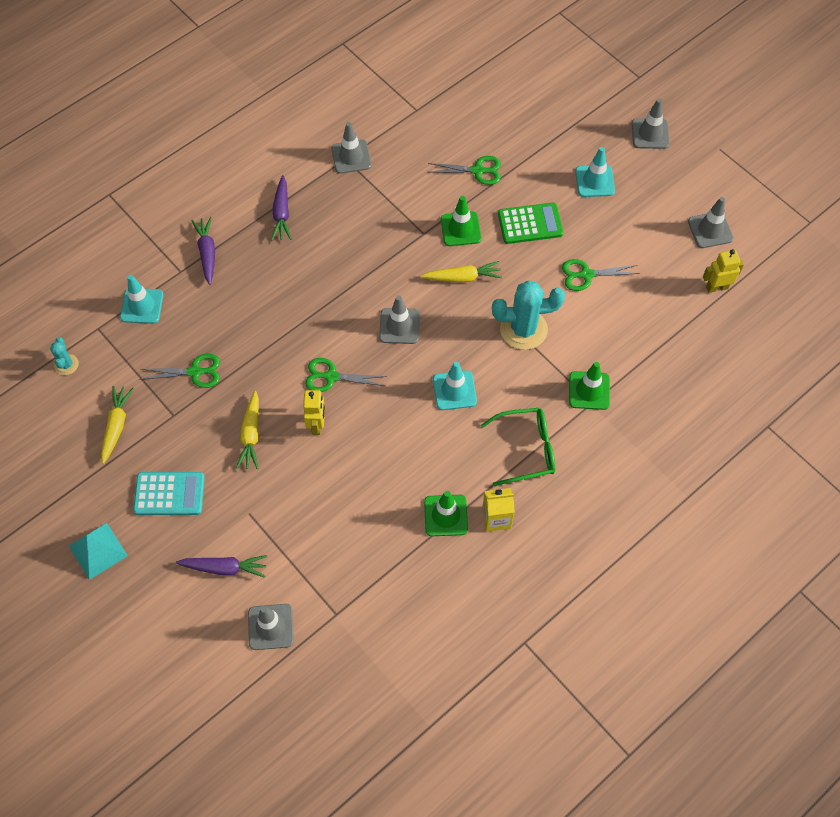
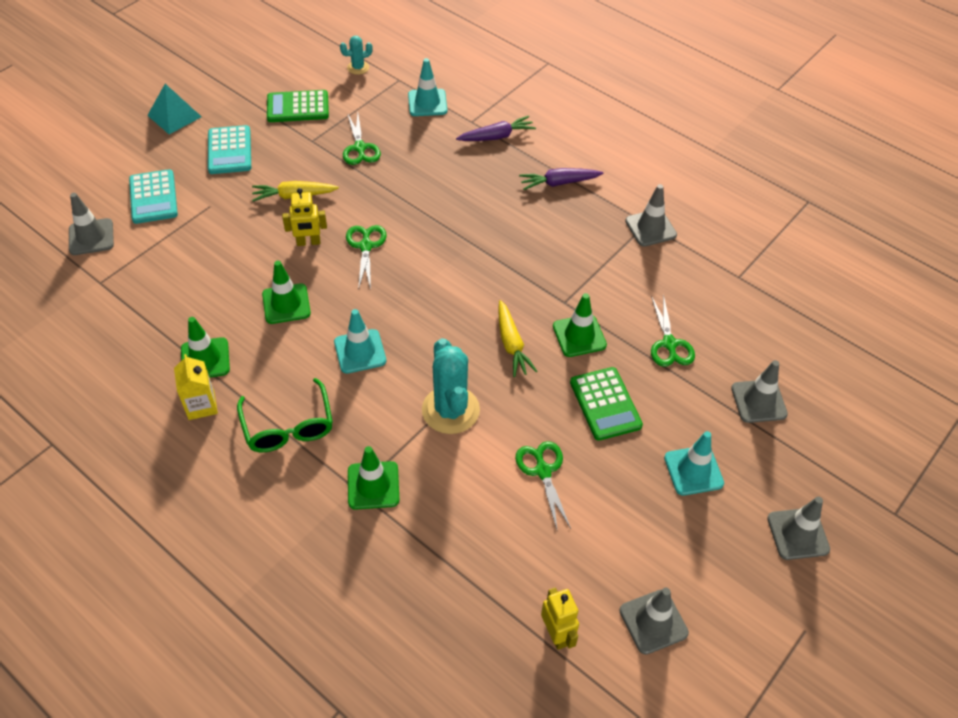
camera: 80 degrees right, 10 degrees down
yellow carrot [101,386,134,464] -> green calculator [267,90,329,122]
purple carrot [176,555,267,578] -> turquoise calculator [129,169,178,224]
grey traffic cone [379,295,420,344] -> grey traffic cone moved to [731,360,788,423]
none -> green traffic cone [262,261,311,324]

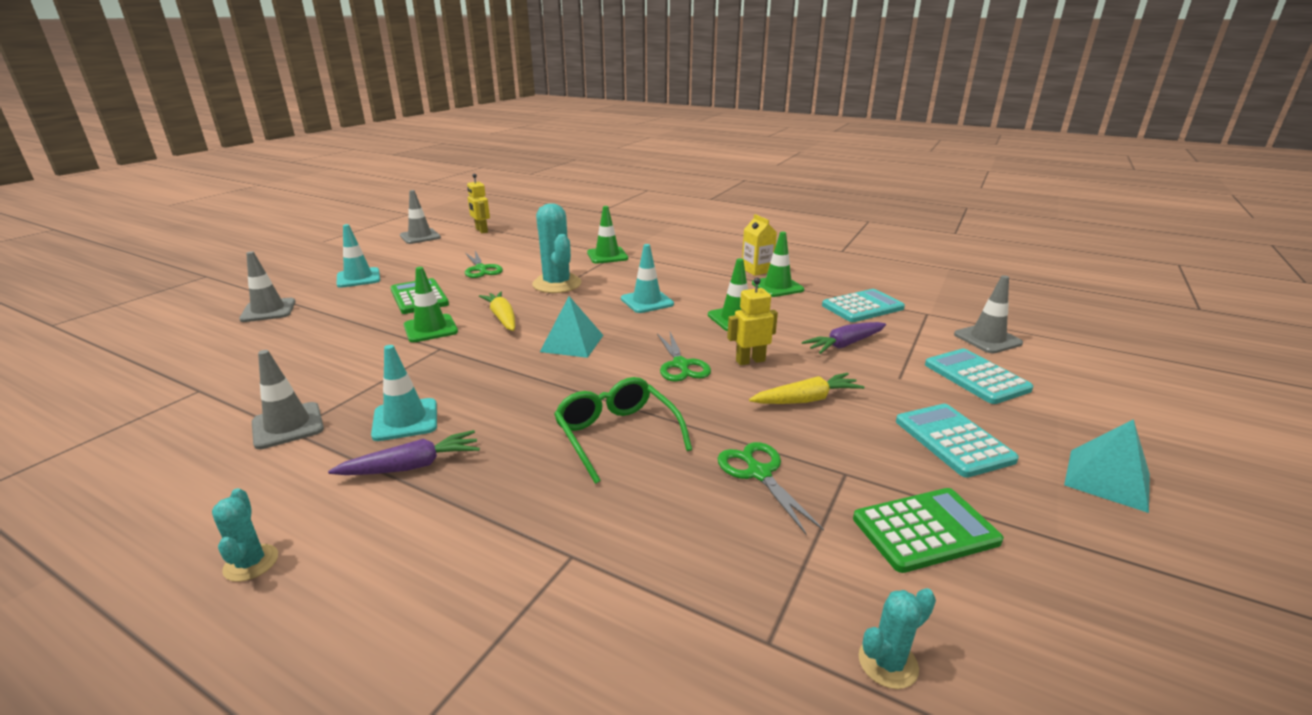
camera: 170 degrees right, 25 degrees down
green glasses [237,378,333,452] -> green glasses moved to [554,377,692,484]
turquoise traffic cone [408,58,447,116] -> turquoise traffic cone moved to [371,345,437,441]
purple carrot [456,116,536,141] -> purple carrot moved to [802,322,886,354]
green scissors [651,294,695,367] -> none
grey traffic cone [767,497,830,560] -> none
none -> turquoise cactus [212,488,278,582]
none -> turquoise pyramid [540,296,603,358]
none -> turquoise calculator [822,289,905,322]

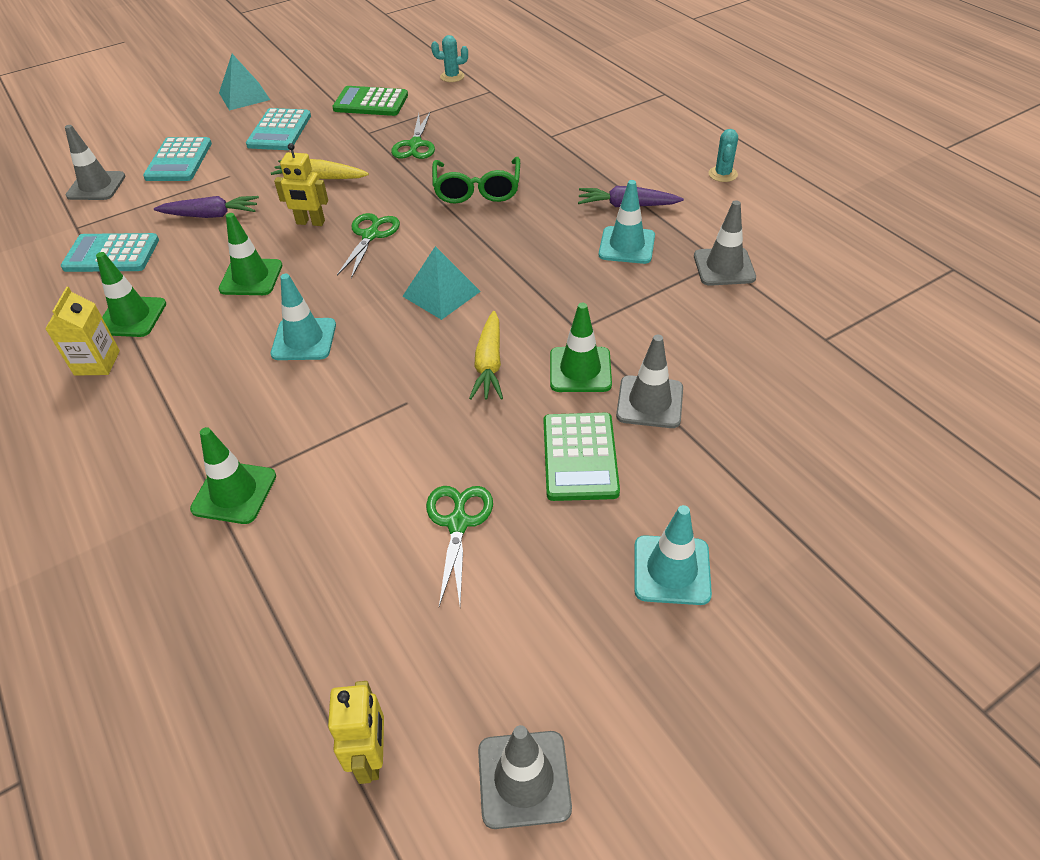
camera: 150 degrees left, 20 degrees up
grey traffic cone [239,251,296,322] -> grey traffic cone moved to [616,335,683,428]
turquoise cactus [532,203,581,293] -> none

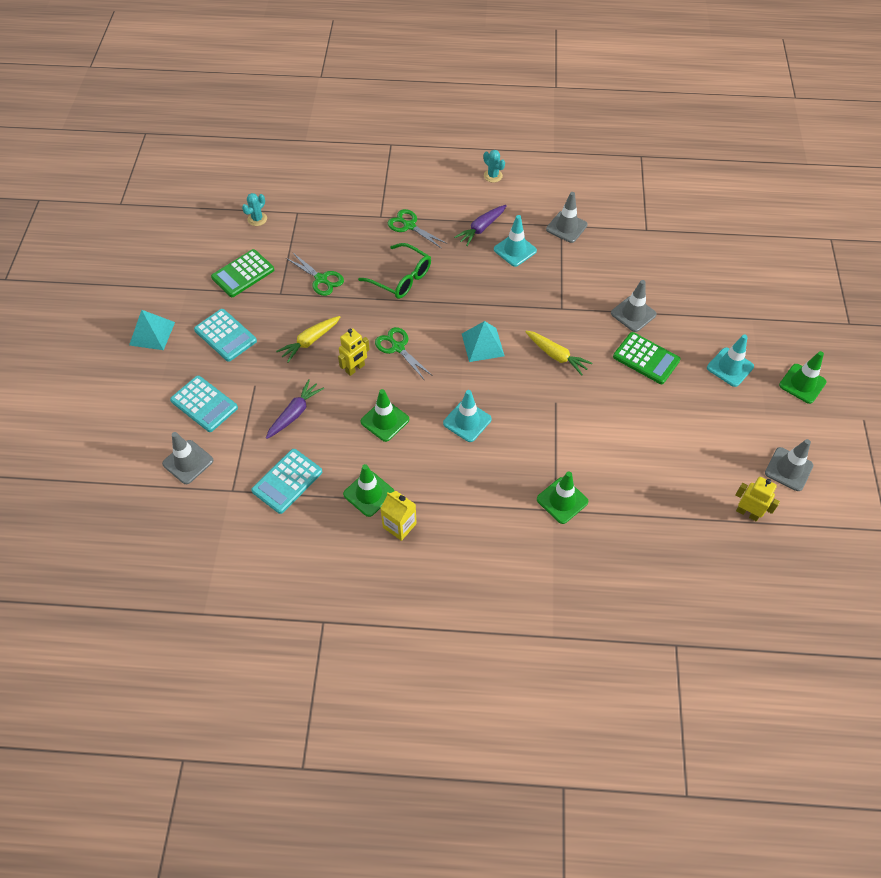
camera: 55 degrees left, 10 degrees up
green scissors [426,486,493,606] -> green scissors moved to [388,209,447,248]
green traffic cone [550,303,612,392] -> green traffic cone moved to [779,351,826,404]

